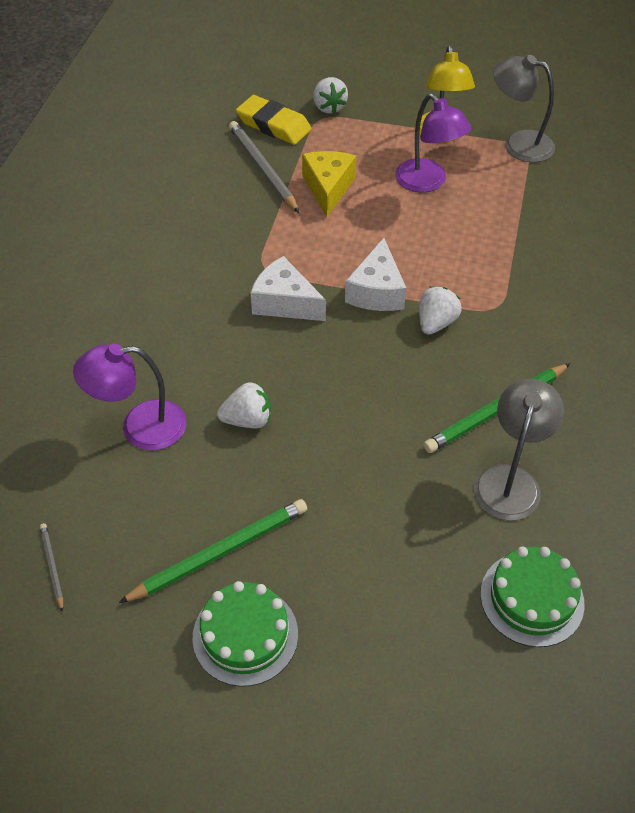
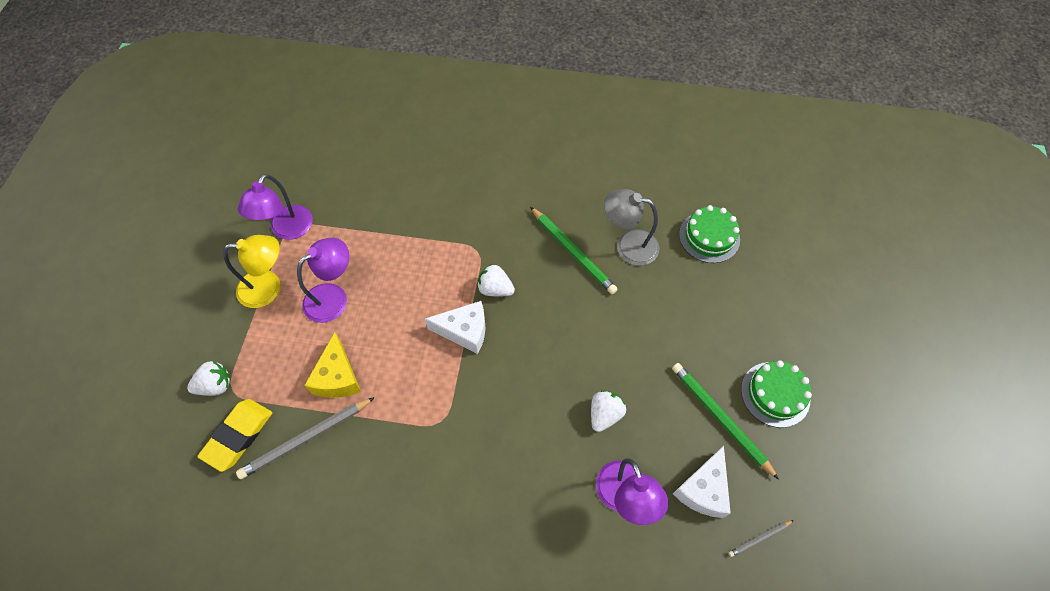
camera: 95 degrees left, 10 degrees up
white strawberry [217,382,271,429] -> white strawberry turned 45 degrees clockwise [591,390,626,432]
white cheese [251,256,326,321] -> white cheese moved to [673,446,731,518]
yellow cheese [302,151,356,217] -> yellow cheese turned 90 degrees counterclockwise [304,332,361,398]
grey lamp [493,55,555,162] -> purple lamp [238,174,313,240]

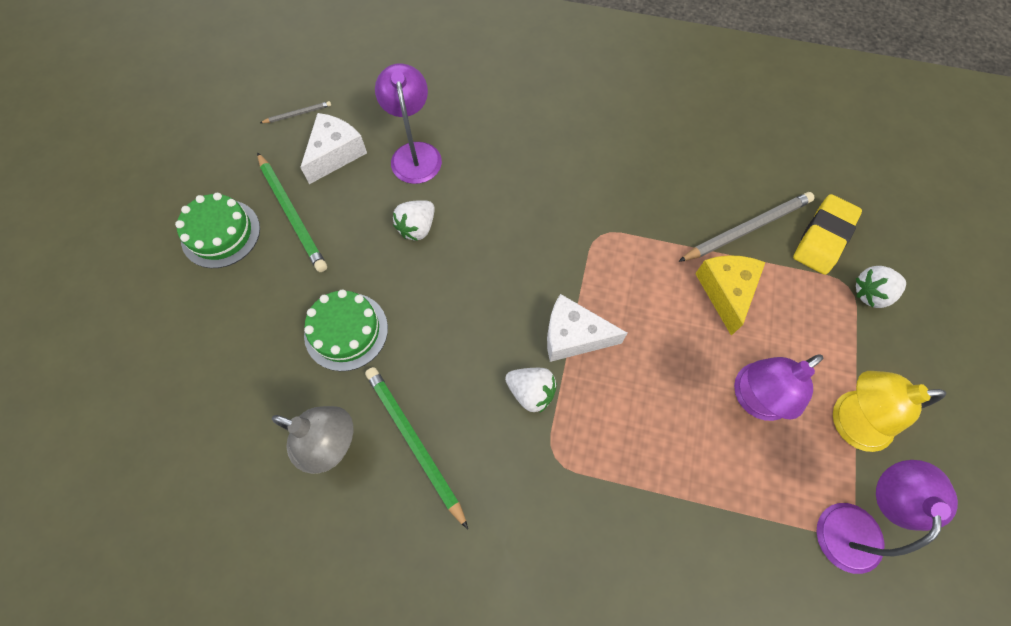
camera: 175 degrees left, 5 degrees up
green cake [679,205,740,263] -> green cake moved to [304,289,388,371]

